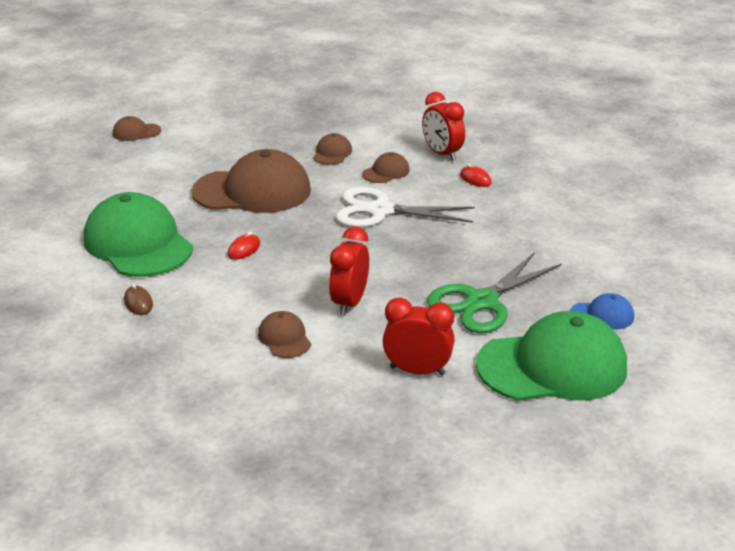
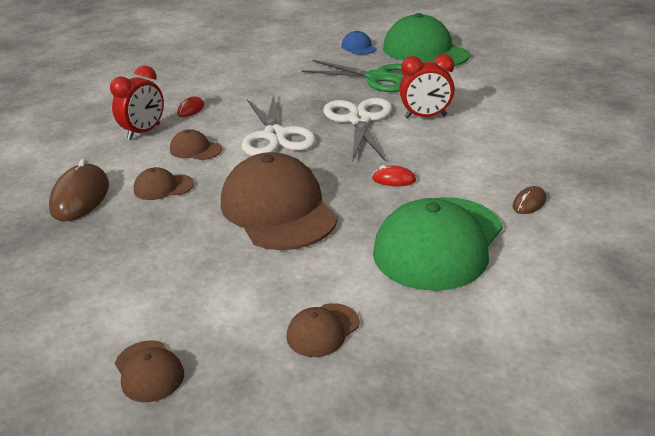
camera: 110 degrees left, 0 degrees up
brown cap [258,311,311,358] -> brown cap moved to [287,303,360,357]
red clock [382,297,455,376] -> none
none -> brown mouse [49,159,109,222]
none -> white scissors [323,98,392,162]

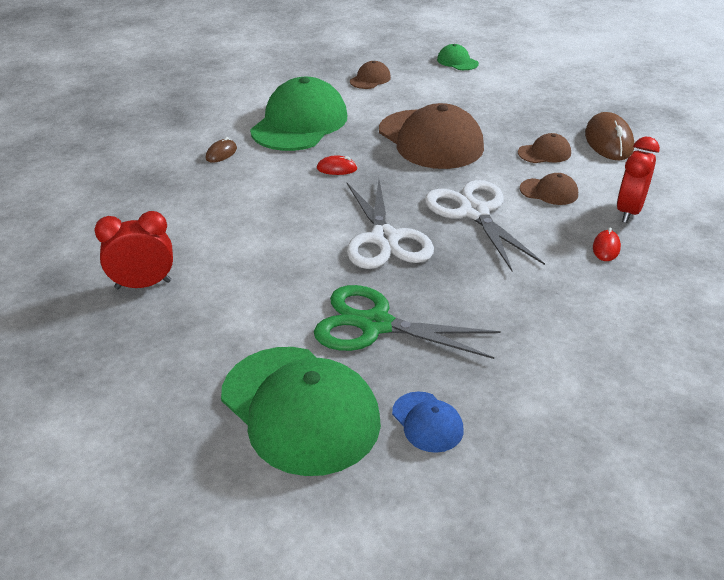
camera: 170 degrees right, 5 degrees up
brown cap [115,340,184,402] -> green cap [437,44,479,70]
red clock [399,54,455,118] -> red clock moved to [94,211,173,289]

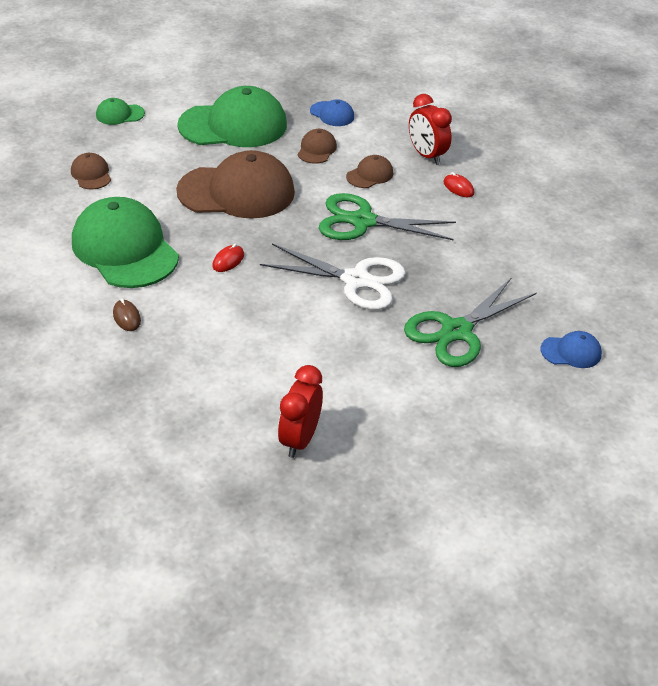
camera: 60 degrees left, 5 degrees up
green cap [221,347,381,476] -> green cap moved to [177,86,287,147]
white scissors [425,180,545,271] -> green scissors [319,193,456,240]
brown mouse [585,112,634,160] -> blue cap [310,99,354,126]

